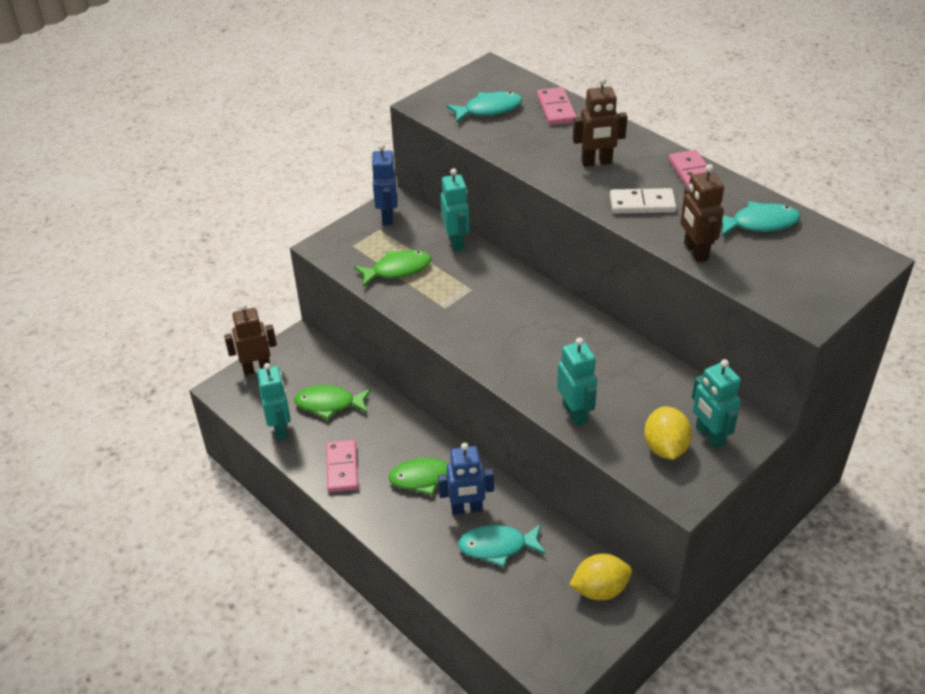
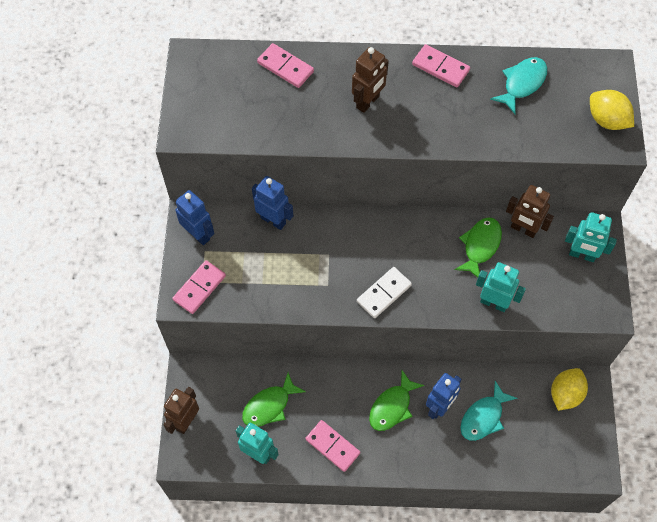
camera: 45 degrees left, 20 degrees up
green fish [354,250,431,288] -> green fish moved to [455,217,502,278]
turquoise robot [441,168,470,251] -> blue robot [252,176,293,230]
turquoise fish [446,91,522,123] -> none
white domino [610,188,676,213] -> white domino moved to [357,267,412,318]
yellow lemon [644,406,692,460] -> yellow lemon moved to [590,90,634,130]
brown robot [681,164,724,263] -> brown robot moved to [506,185,554,238]
none -> pink domino [172,260,226,314]

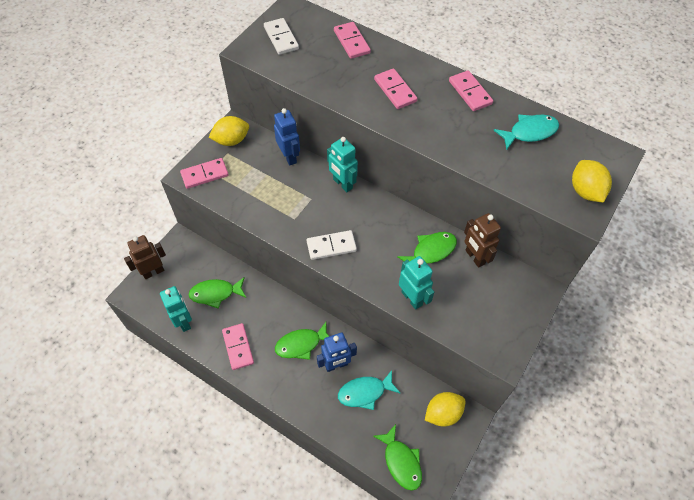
camera: 30 degrees right, 5 degrees down
blue robot [175,190,215,245] -> yellow lemon [208,116,249,146]
brown robot [352,47,389,113] -> pink domino [374,68,417,109]
turquoise robot [565,212,617,262] -> turquoise robot moved to [327,137,358,192]
none -> white domino [264,18,299,55]
none -> green fish [373,424,422,491]

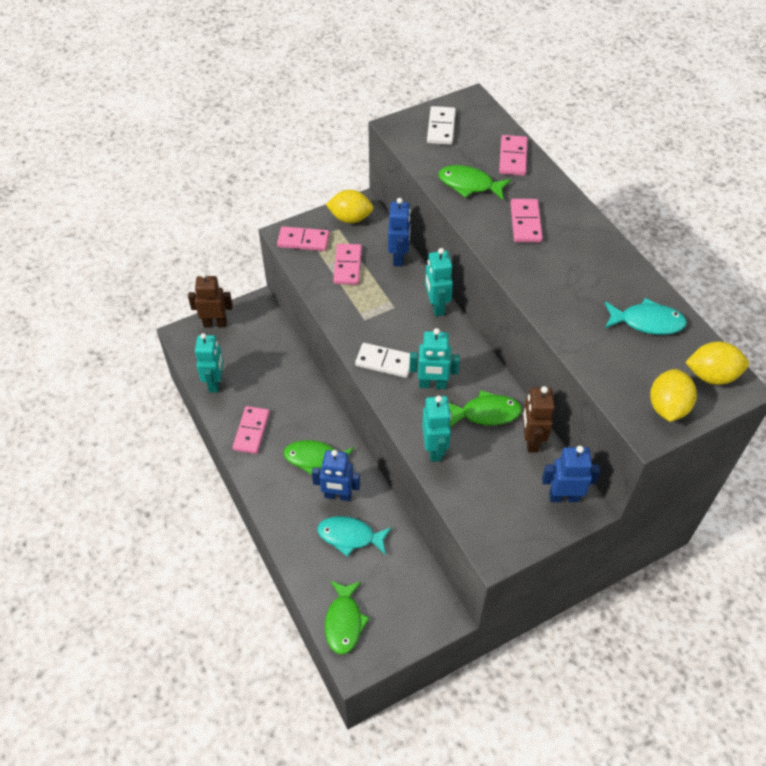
camera: 30 degrees right, 5 degrees down
green fish [188,277,246,309] -> green fish moved to [438,165,511,200]
yellow lemon [425,392,465,426] -> yellow lemon moved to [685,341,749,385]
pink domino [449,70,493,111] -> pink domino moved to [333,244,362,285]
none -> turquoise robot [409,328,460,389]
none -> blue robot [542,446,600,502]

